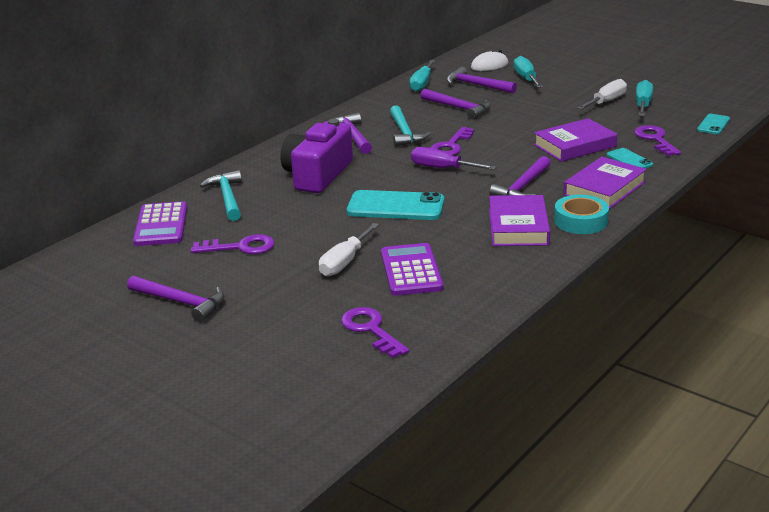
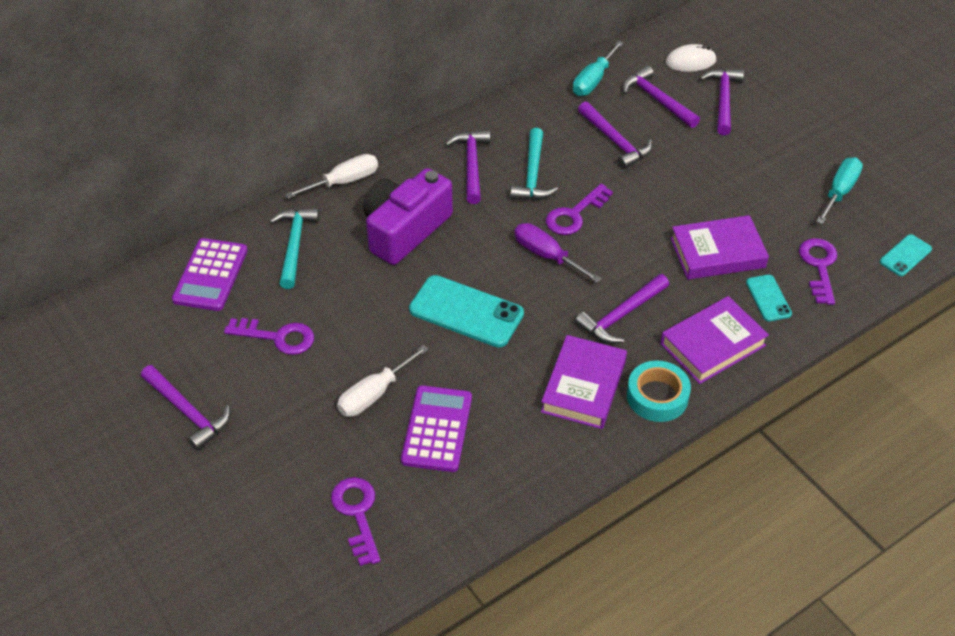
camera: 15 degrees right, 20 degrees up
turquoise screwdriver [513,56,543,88] -> purple hammer [700,69,744,135]
white screwdriver [577,79,627,110] -> white screwdriver moved to [285,154,378,199]

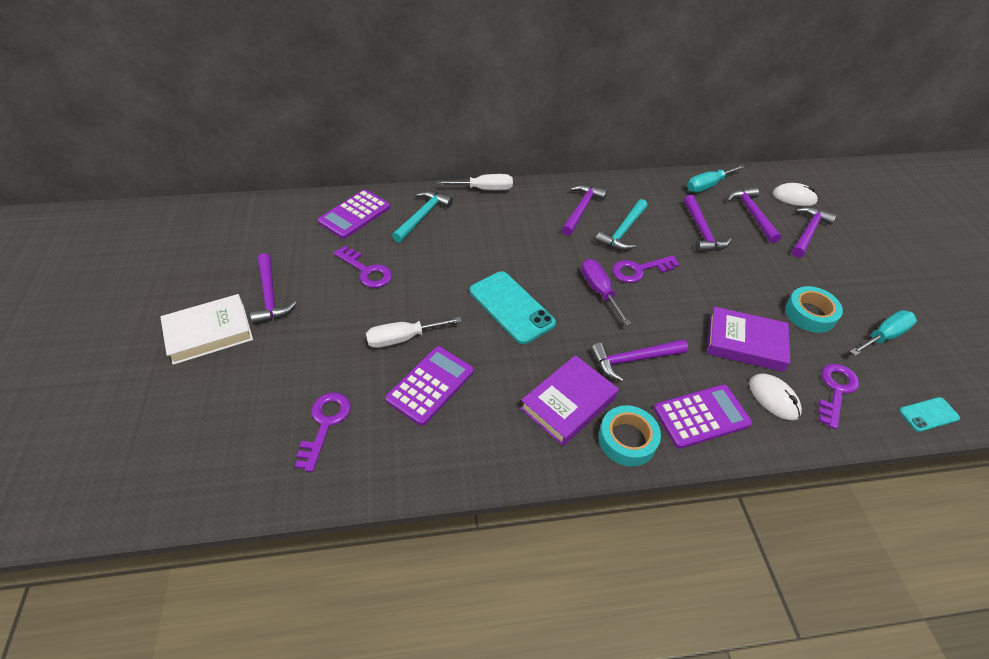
camera: 25 degrees right, 0 degrees up
purple camera [363,168,453,265] -> none
purple book [660,296,769,384] -> purple calculator [654,384,752,449]
turquoise phone [746,275,792,321] -> white mouse [749,374,802,420]
none -> white book [160,294,253,365]
none -> turquoise tape [785,286,843,333]

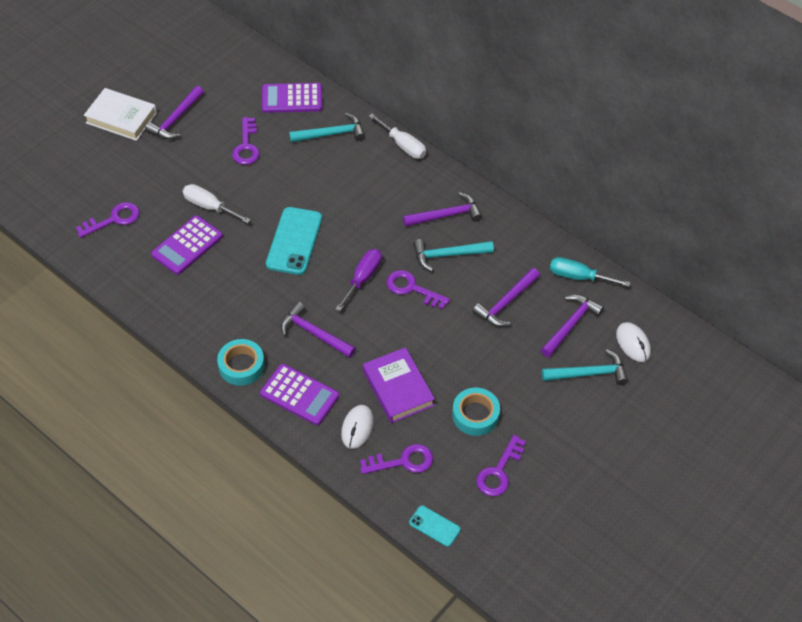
camera: 50 degrees right, 5 degrees up
purple calculator [385,346,474,426] -> purple calculator turned 135 degrees clockwise [151,215,223,275]
purple book [520,355,619,446] -> none
purple hammer [792,207,837,257] -> turquoise hammer [542,349,628,385]
turquoise screwdriver [850,310,917,356] -> purple key [476,435,526,496]

